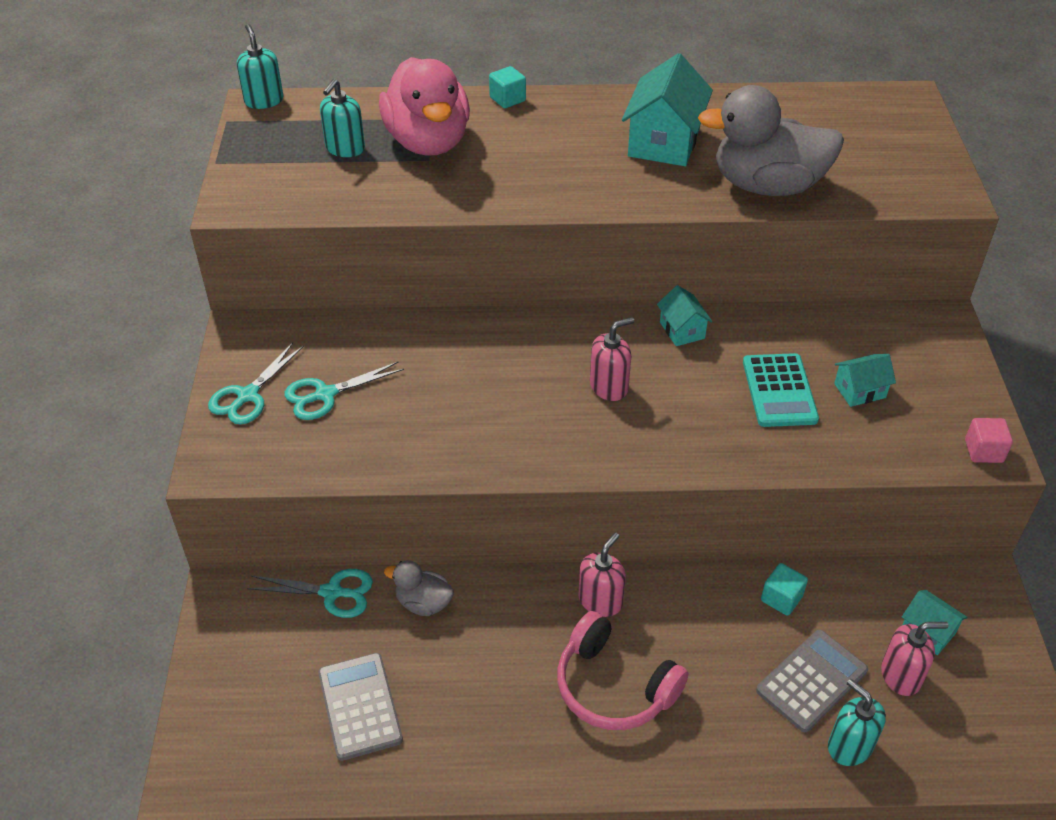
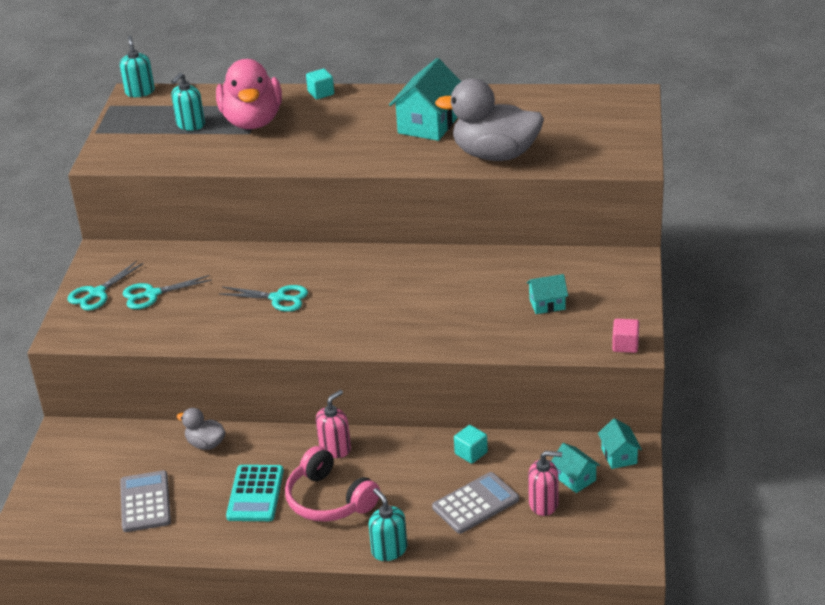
camera: 10 degrees right, 10 degrees down
turquoise scissors [247,569,373,618] -> turquoise scissors moved to [219,285,308,312]
pink soap dispenser [590,317,634,401] -> none
turquoise house [657,285,713,346] -> turquoise house moved to [598,418,642,469]
turquoise calculator [743,353,819,427] -> turquoise calculator moved to [226,465,284,521]
turquoise soap dispenser [828,679,886,766] -> turquoise soap dispenser moved to [368,488,407,561]

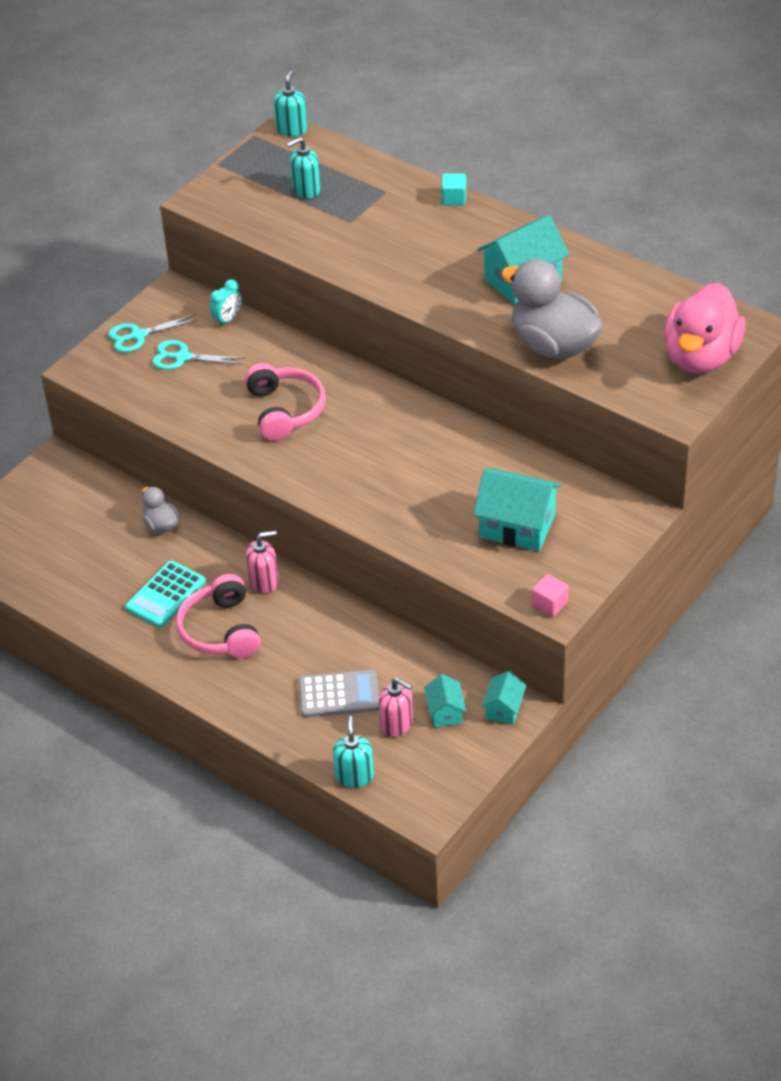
camera: 30 degrees right, 10 degrees up
grey calculator [120,471,171,532] -> none
pink duck [216,59,282,129] -> pink duck moved to [664,283,746,374]
turquoise scissors [219,285,308,312] -> pink headphones [245,363,326,441]
turquoise soap dispenser [368,488,407,561] -> turquoise soap dispenser moved to [333,716,374,788]
turquoise cube [454,425,488,464] -> none
turquoise house [527,274,568,314] -> turquoise house [473,469,561,551], size x1.89
none -> turquoise clock [210,279,242,327]

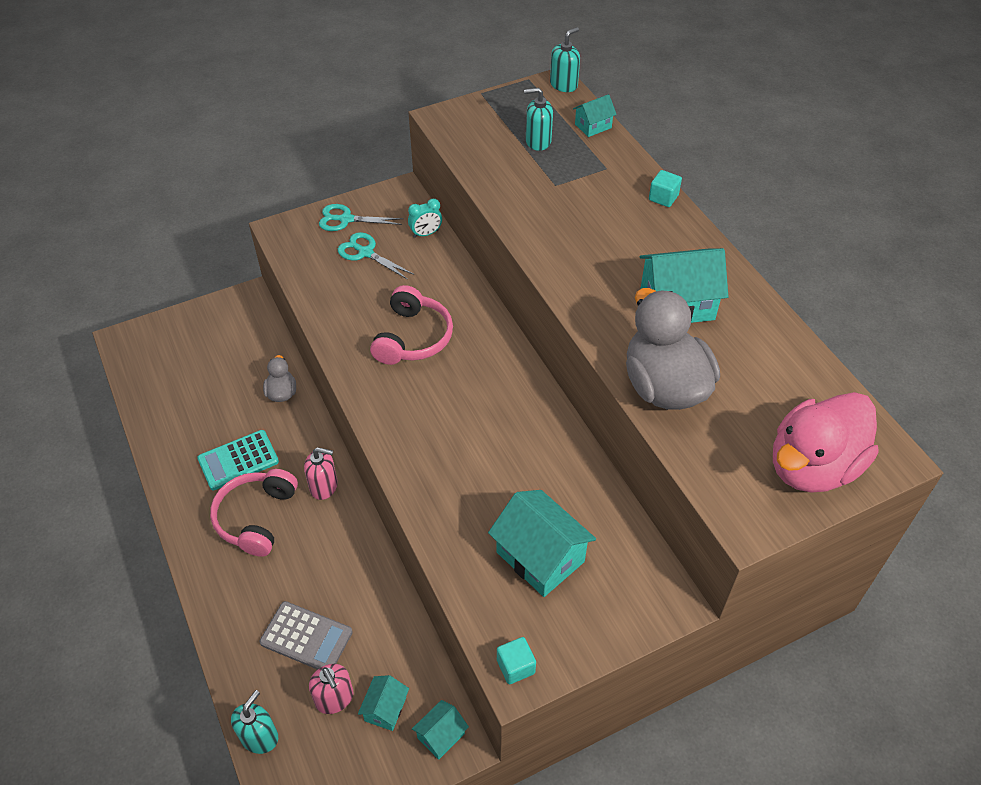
camera: 25 degrees right, 5 degrees up
pink cube [532,574,568,617] -> turquoise cube [497,637,536,684]
none -> turquoise house [573,94,617,137]

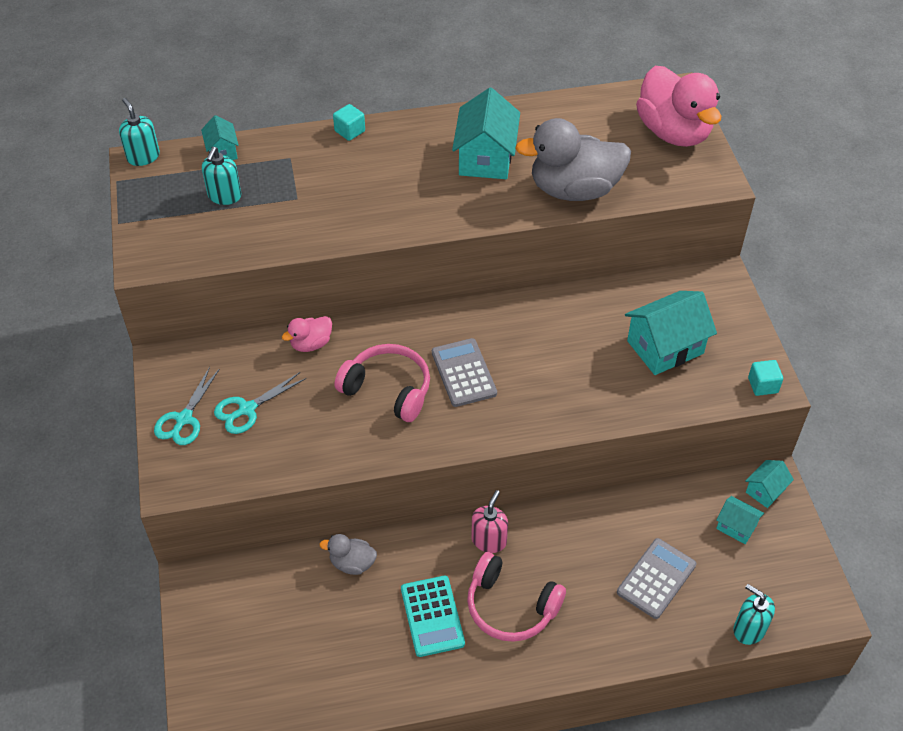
camera: 75 degrees left, 0 degrees up
pink soap dispenser [309,664,353,714] -> none
turquoise clock [408,199,442,238] -> none
turquoise house [412,700,469,760] -> turquoise house turned 75 degrees clockwise [745,460,794,508]
none -> pink duck [282,316,332,352]
none -> grey calculator [432,338,497,407]

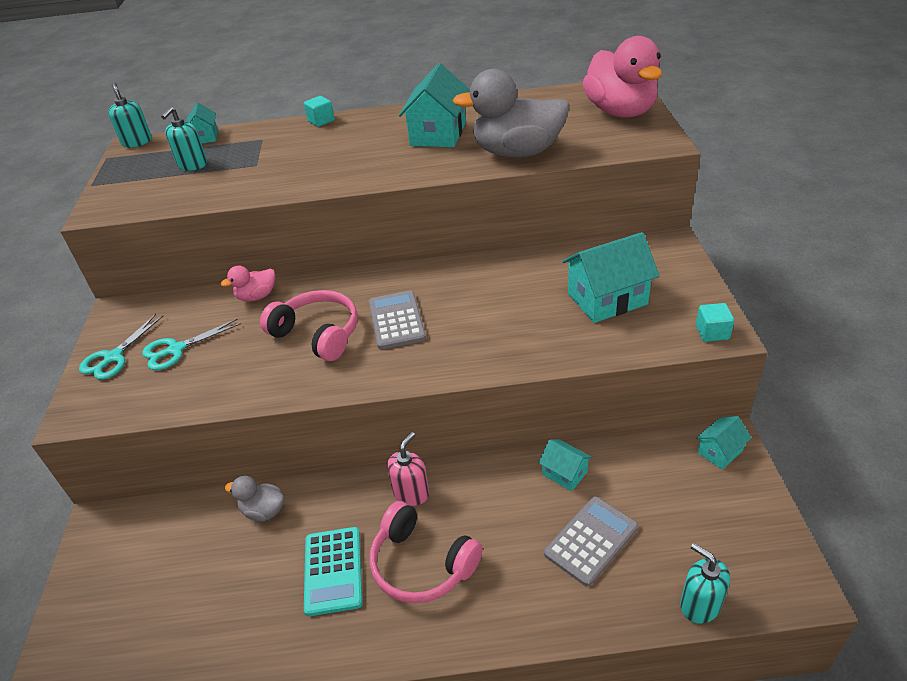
camera: 10 degrees right, 10 degrees down
turquoise house [716,496,764,544] -> turquoise house moved to [538,439,592,491]

